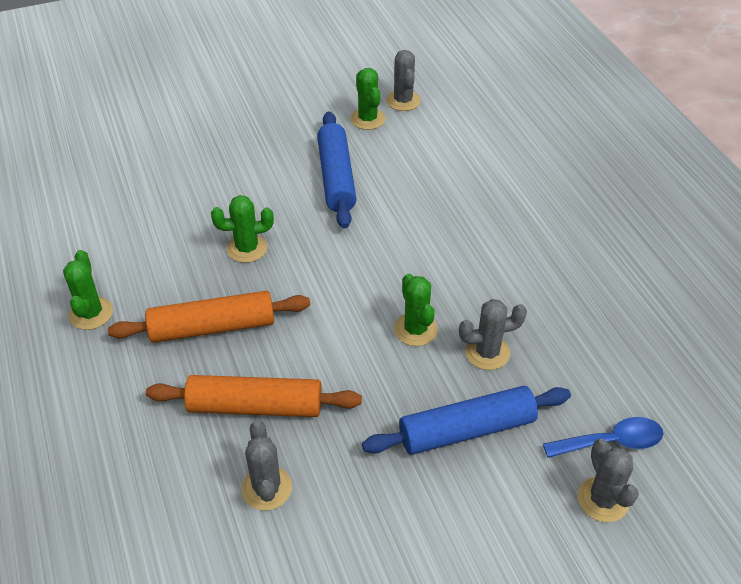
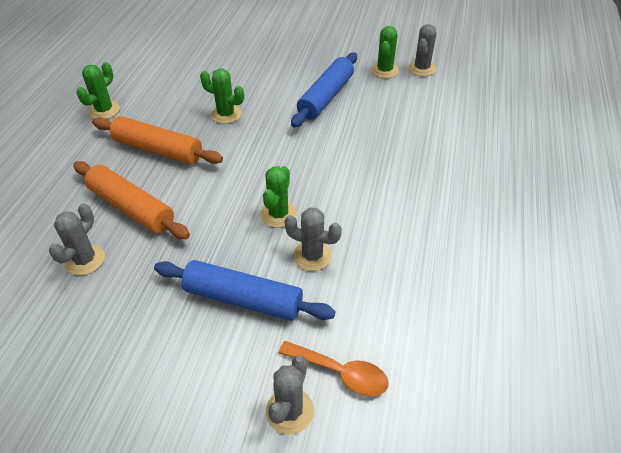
camera: 35 degrees right, 0 degrees up
blue spoon [543,417,663,458] -> orange spoon [278,341,389,396]

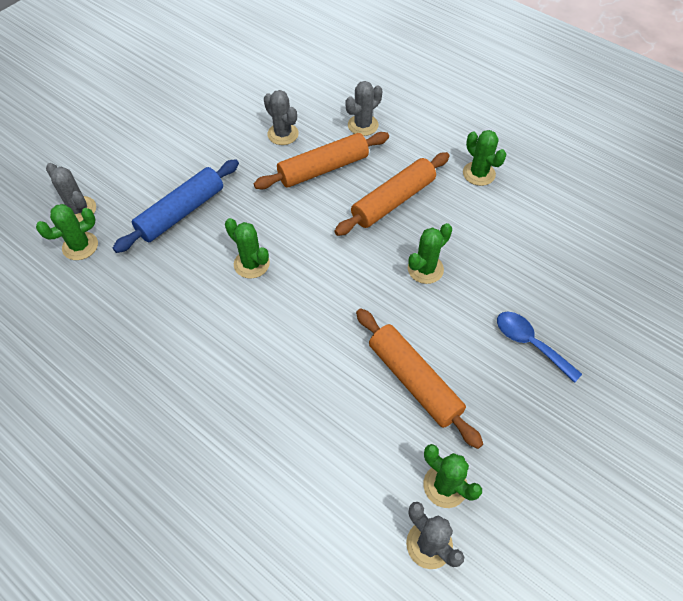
camera: 115 degrees right, 10 degrees up
orange spoon [278,341,389,396] -> green cactus [36,204,98,260]
grey cactus [285,208,342,271] -> grey cactus moved to [345,81,382,136]
blue rolling pin [291,53,357,127] -> orange rolling pin [356,308,483,449]
none -> blue spoon [497,312,582,383]

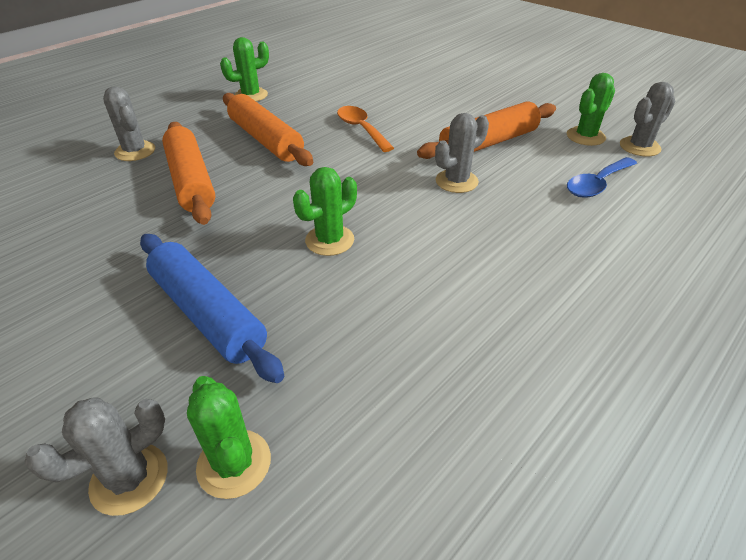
camera: 85 degrees left, 15 degrees down
grey cactus [264,90,299,145] -> grey cactus moved to [435,113,489,193]
green cactus [408,223,452,284] -> orange spoon [337,106,394,152]
blue spoon [497,312,582,383] -> blue spoon moved to [567,157,637,198]

